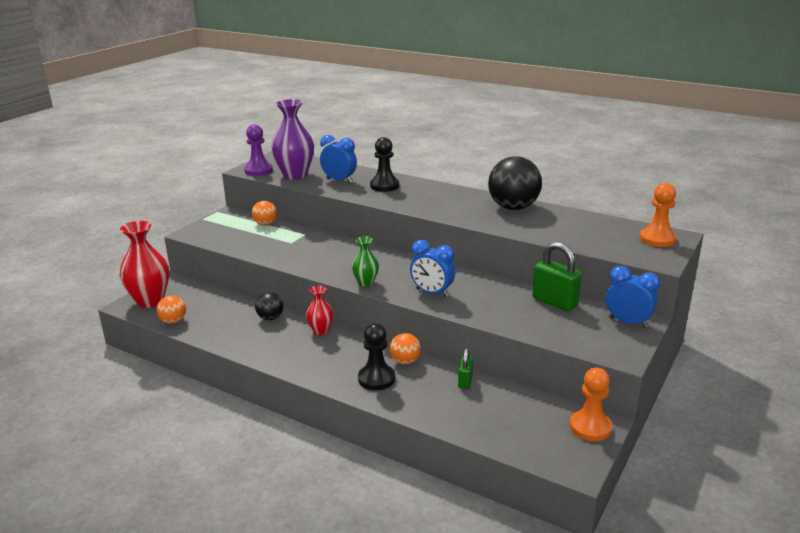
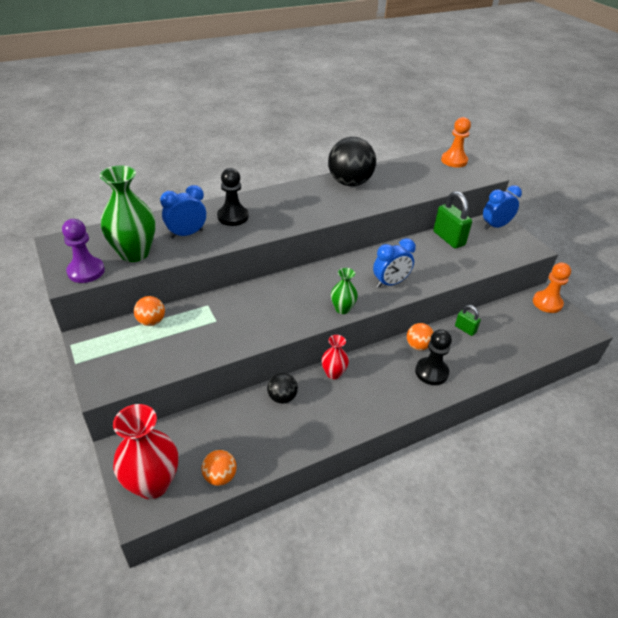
camera: 60 degrees left, 15 degrees up
purple vase [271,99,314,180] -> green vase [100,165,156,262]
green padlock [532,242,582,311] -> green padlock turned 75 degrees clockwise [433,191,472,248]

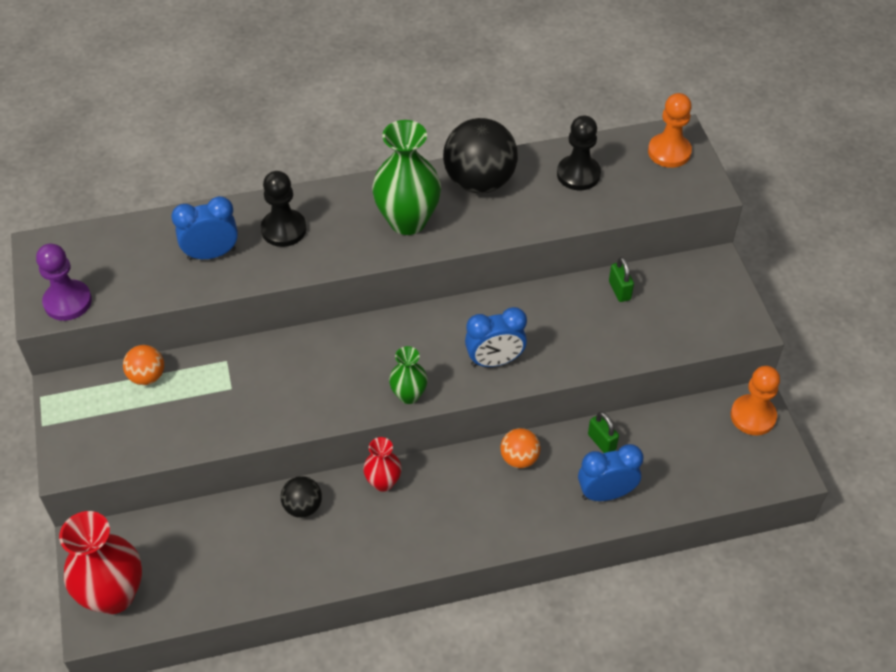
camera: 15 degrees right, 10 degrees up
green vase [100,165,156,262] -> green vase moved to [372,120,441,235]
orange ball [202,450,237,486] -> none
black pawn [415,329,452,385] -> black pawn moved to [557,115,601,190]
green padlock [433,191,472,248] -> green padlock [609,257,634,302], size x0.56
blue clock [483,185,522,230] -> blue clock moved to [578,444,644,501]

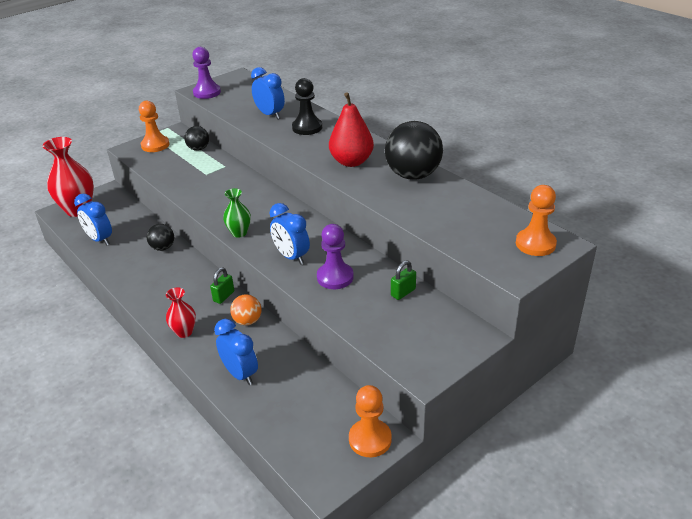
camera: 65 degrees right, 15 degrees down
orange ball [123,345,164,385] -> black ball [184,126,209,151]
red vase [363,437,401,492] -> red vase moved to [166,287,196,338]
green vase [372,120,441,235] -> red pear [329,92,374,167]
black pawn [557,115,601,190] -> none
green padlock [588,412,619,453] -> green padlock moved to [210,267,234,304]
none -> blue clock [74,194,112,245]
none -> orange pawn [139,101,169,152]
none -> purple pawn [317,224,354,289]

